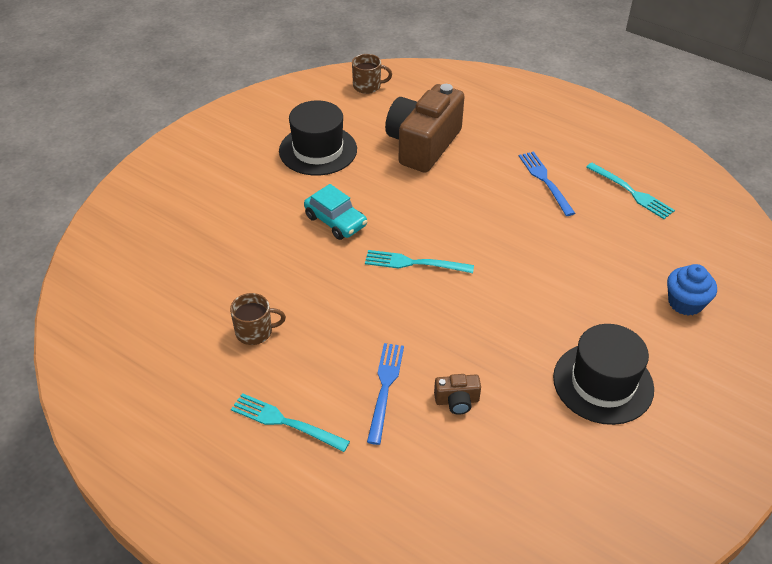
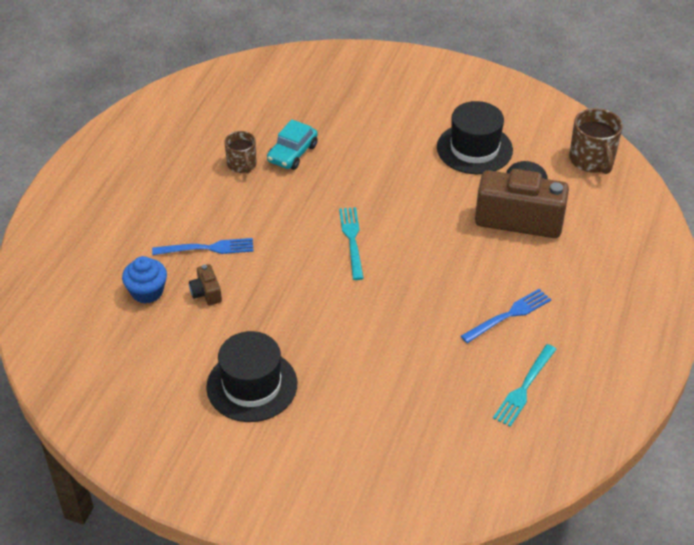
camera: 75 degrees right, 0 degrees up
turquoise fork [231,393,350,452] -> none
turquoise car [304,184,367,240] -> turquoise car moved to [267,119,318,170]
brown mug [352,54,392,94] -> brown mug [569,108,623,174], size x1.53
blue cupcake [667,264,717,316] -> blue cupcake moved to [122,256,167,303]

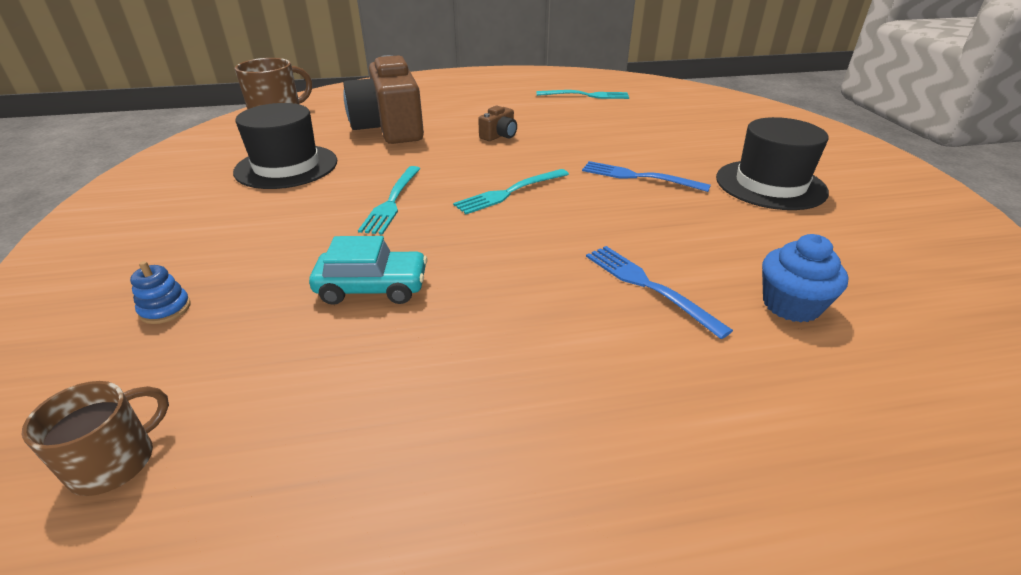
camera: 120 degrees left, 10 degrees down
brown camera [189,264,222,305] -> brown camera moved to [478,106,517,141]
brown mug [224,131,257,173] -> brown mug moved to [21,381,169,496]
blue fork [461,289,551,343] -> blue fork moved to [582,161,711,192]
none -> blue stacking toy [130,261,191,324]
none -> turquoise fork [358,166,421,235]

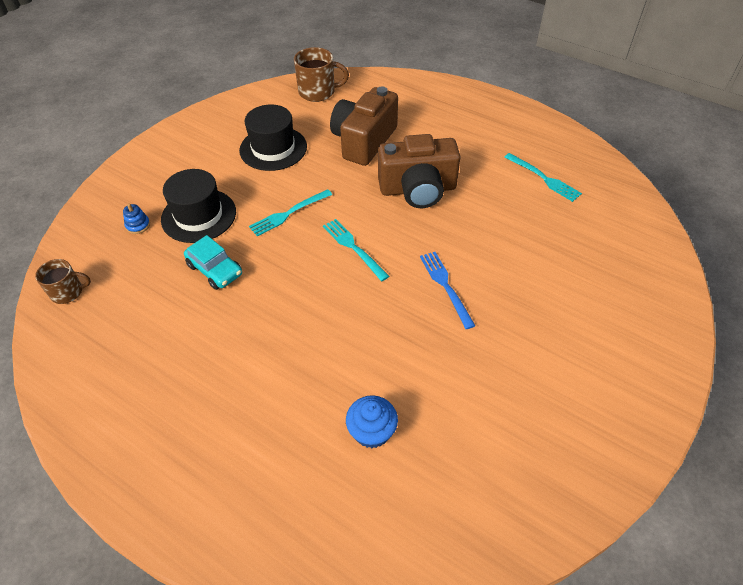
camera: 45 degrees right, 15 degrees up
turquoise fork [453,169,569,214] -> turquoise fork turned 45 degrees clockwise [323,219,389,281]
brown camera [478,106,517,141] -> brown camera [378,134,461,208], size x2.44
blue fork [586,246,733,339] -> none
black hat [716,117,829,210] -> black hat moved to [161,169,236,243]

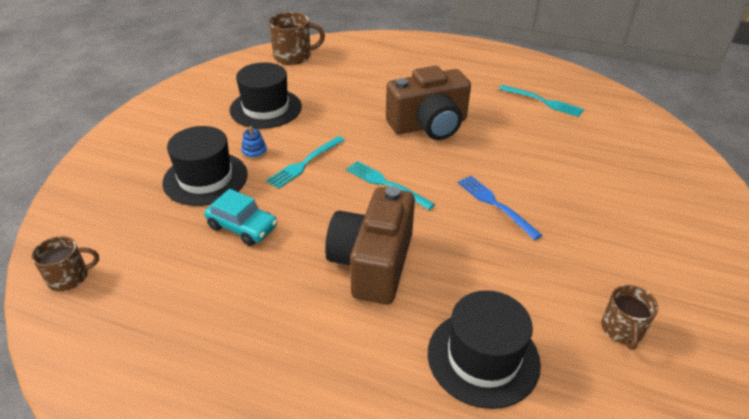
camera: 15 degrees left, 10 degrees down
blue stacking toy [123,204,150,234] -> blue stacking toy moved to [241,126,267,160]
brown camera [330,86,398,166] -> brown camera moved to [325,186,415,305]
blue cupcake [346,395,398,448] -> black hat [428,290,541,409]
none -> brown mug [601,285,658,350]

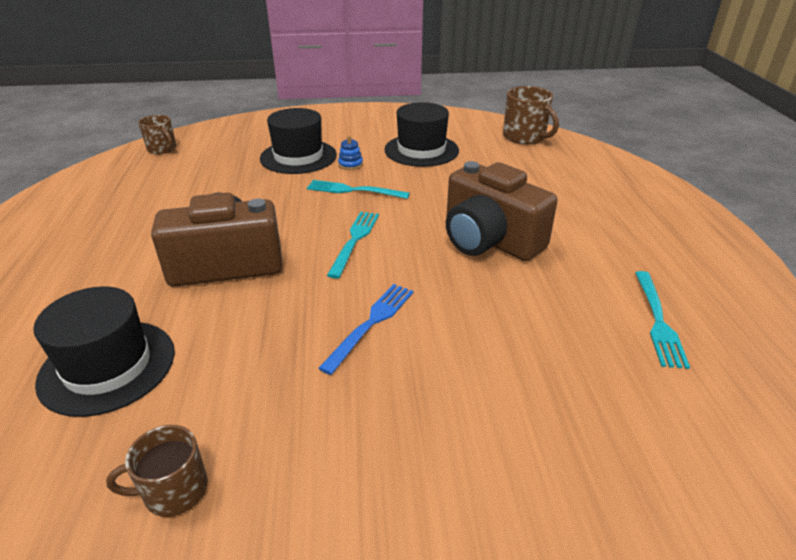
camera: 65 degrees right, 5 degrees down
turquoise car [204,189,278,246] -> none

